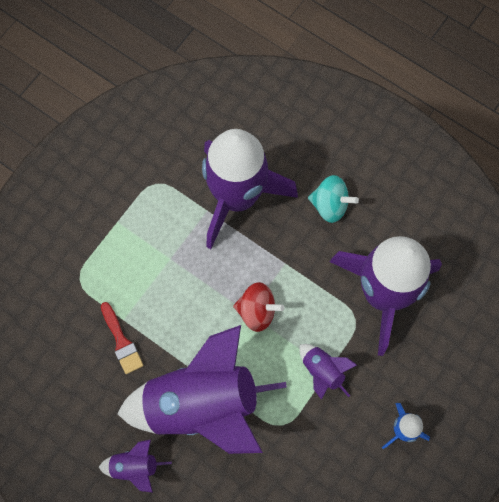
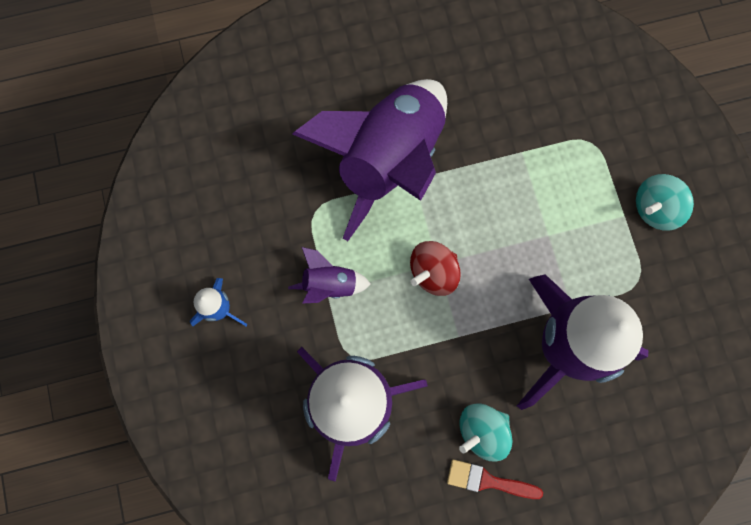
camera: 130 degrees right, 5 degrees up
purple rocket [99,440,172,493] -> none
red brush [101,302,144,374] -> red brush moved to [447,459,543,499]
none -> turquoise spinning top [636,174,694,231]

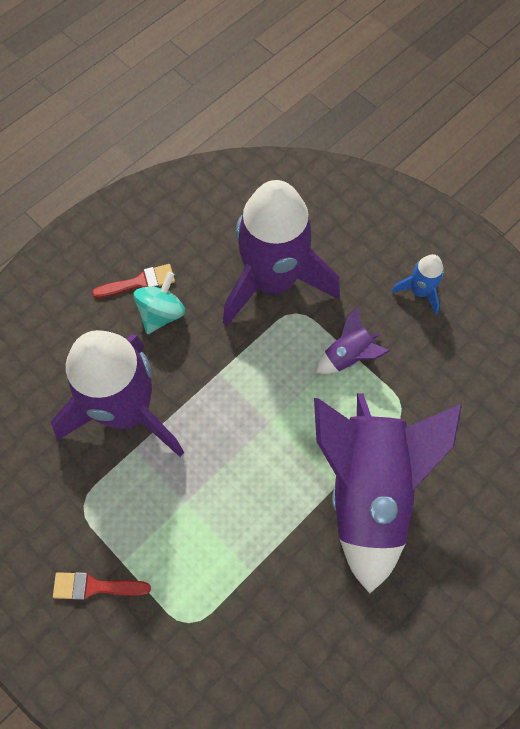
camera: 150 degrees right, 10 degrees down
red spinning top [410,241,461,296] -> none
turquoise spinning top [636,174,694,231] -> red brush [53,572,151,600]

